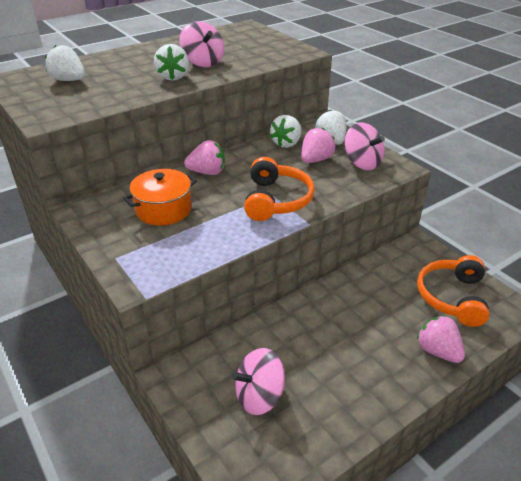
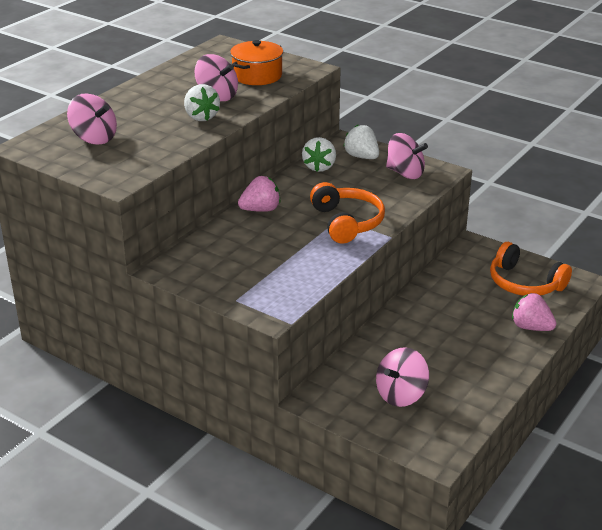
camera: 20 degrees left, 5 degrees down
white strawberry [45,45,85,81] -> pink spinning top [67,93,117,145]
orange pot [123,169,197,226] -> orange pot moved to [230,40,283,85]
pink strawberry [301,127,335,163] -> none
orange headphones [417,255,489,327] -> orange headphones turned 45 degrees counterclockwise [490,242,572,296]

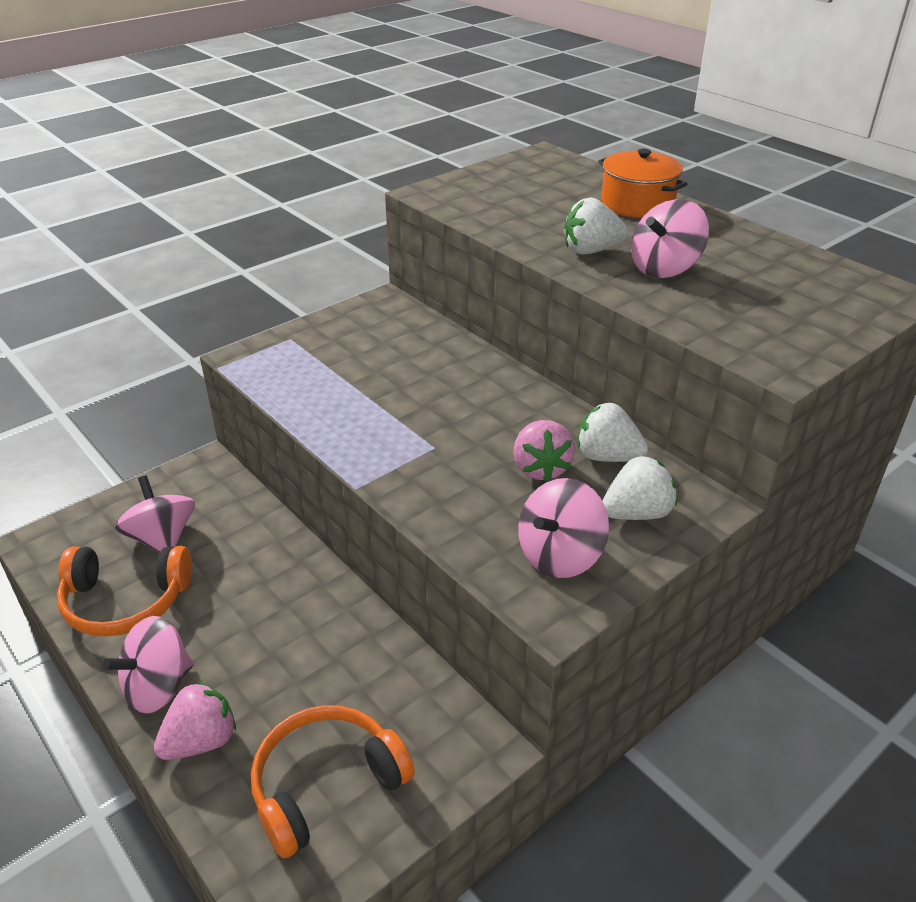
camera: 105 degrees right, 5 degrees up
pink spinning top [67,93,117,145] -> pink spinning top moved to [103,616,194,714]
orange pot [230,40,283,85] -> orange pot moved to [598,149,687,218]
pink strawberry [238,176,280,212] -> pink strawberry moved to [513,420,575,482]
orange headphones [310,182,385,244] -> orange headphones moved to [57,546,192,637]

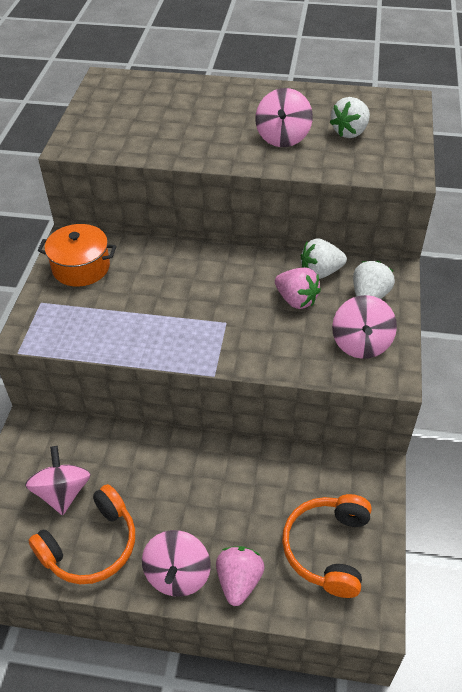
camera: 40 degrees left, 10 degrees up
pink spinning top [115,476,195,552] -> pink spinning top turned 60 degrees clockwise [25,446,91,515]
white strawberry [564,198,628,255] -> white strawberry moved to [330,97,370,138]
orange pot [598,149,687,218] -> orange pot moved to [38,224,116,287]

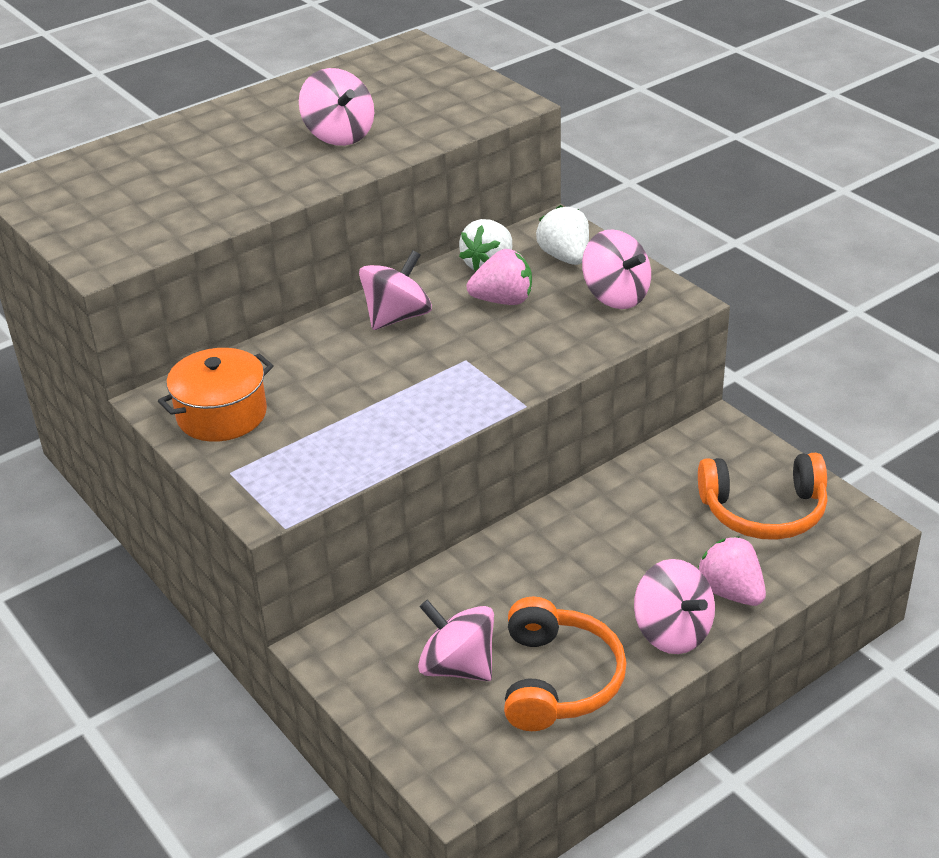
camera: 45 degrees left, 10 degrees down
orange headphones [282,494,372,598] -> orange headphones turned 60 degrees counterclockwise [698,453,827,540]
white strawberry [330,97,370,138] -> none
none -> pink spinning top [359,250,432,330]

